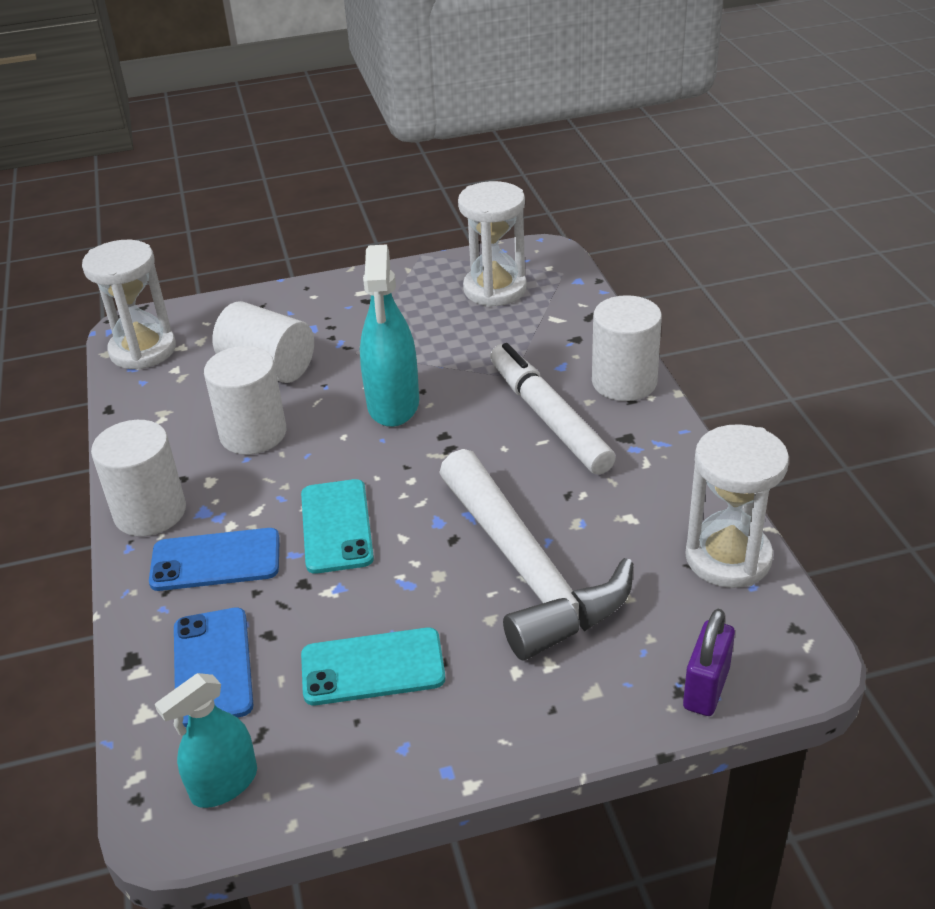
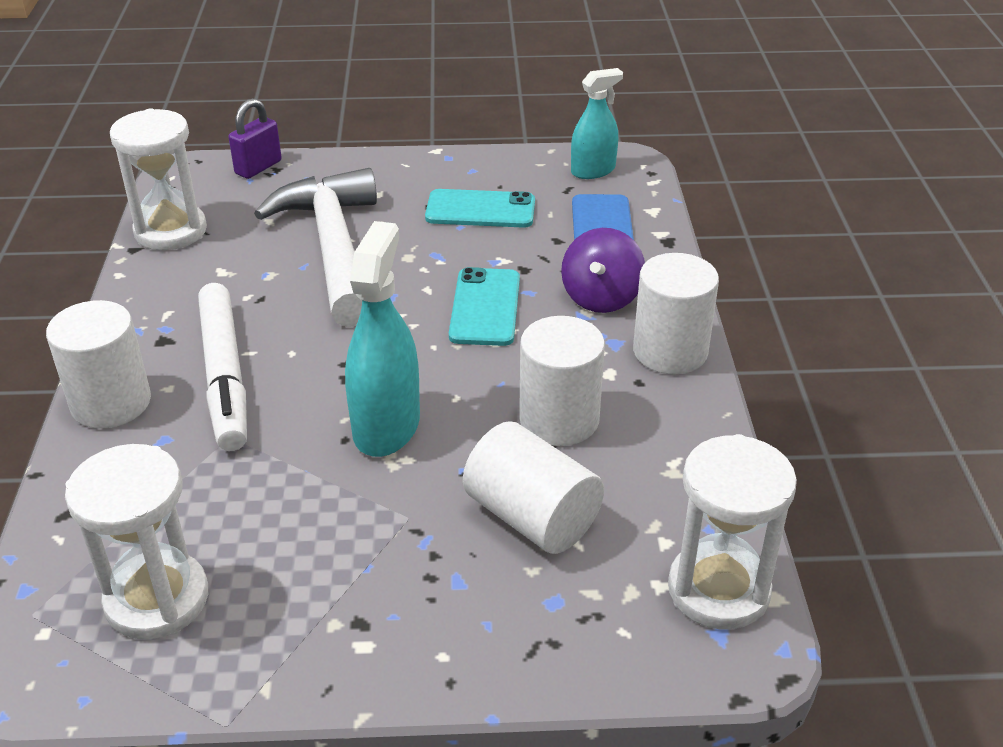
camera: 170 degrees left, 0 degrees up
blue phone [149,528,280,591] -> purple spinning top [561,228,645,313]

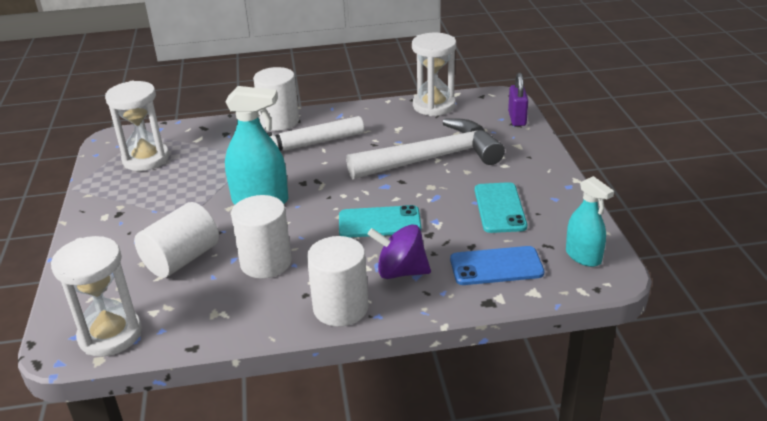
camera: 85 degrees right, 5 degrees down
purple padlock [228,98,282,179] -> purple padlock turned 60 degrees clockwise [508,73,528,126]

